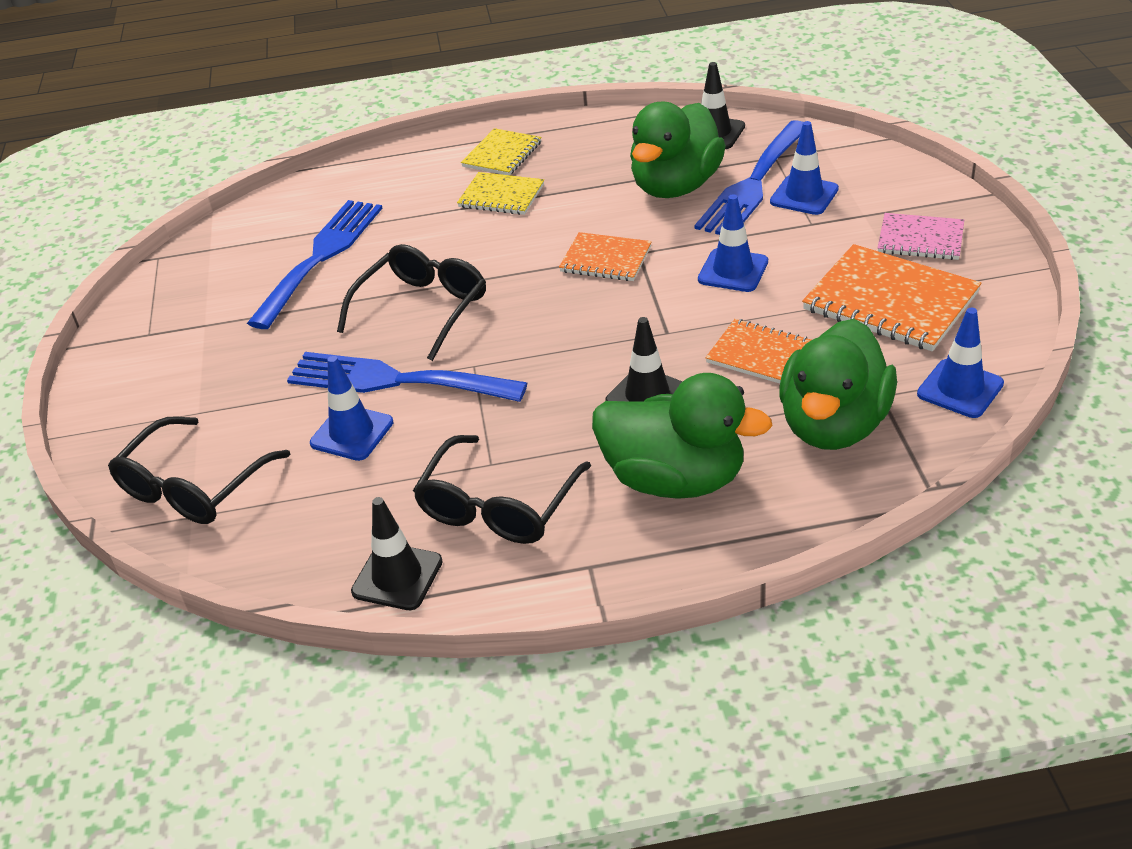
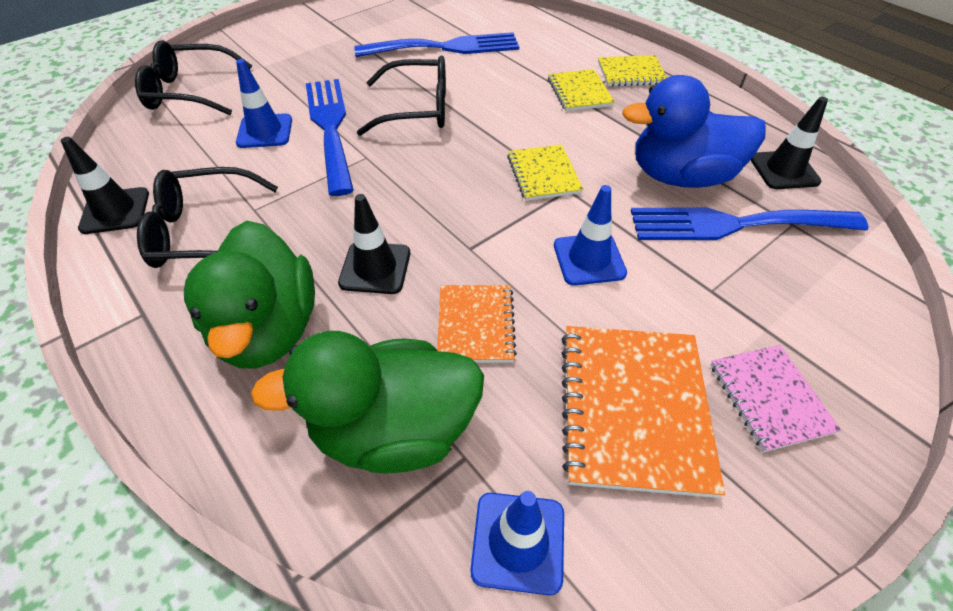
camera: 55 degrees right, 10 degrees up
orange notebook [559,232,652,281] -> yellow notebook [507,145,583,201]
green duck [630,101,726,198] -> blue duck [622,75,766,188]
blue traffic cone [770,121,839,215] -> none

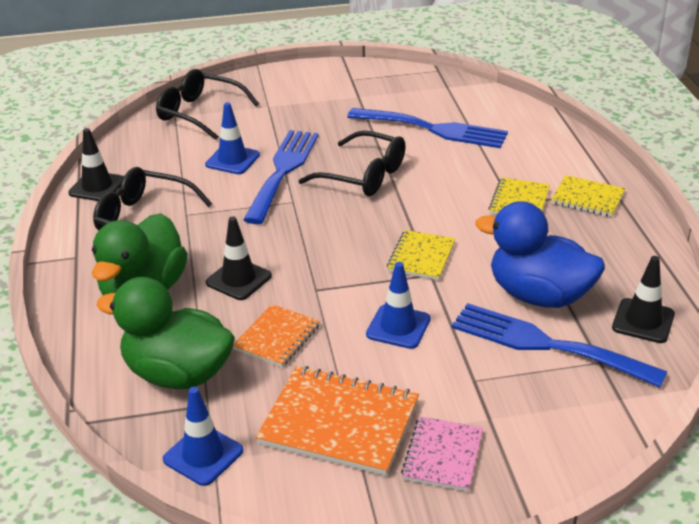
camera: 30 degrees right, 15 degrees down
orange notebook [561,326,725,498] -> orange notebook turned 75 degrees clockwise [256,366,419,476]

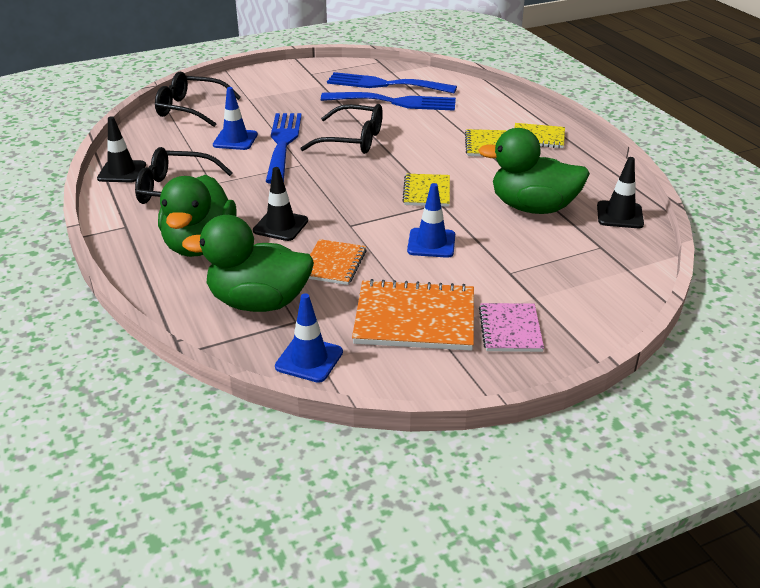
camera: 15 degrees left, 0 degrees up
blue fork [451,303,667,388] -> blue fork moved to [327,72,457,93]
blue duck [475,201,605,308] -> green duck [478,128,590,214]

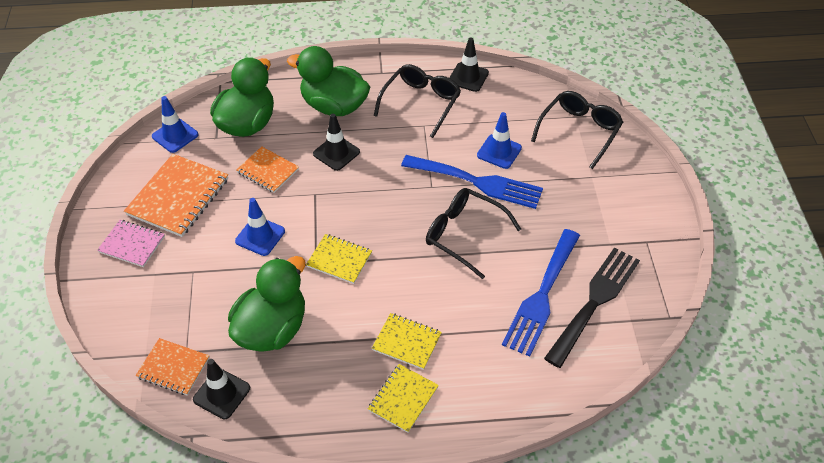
camera: 110 degrees right, 15 degrees up
black glasses [300,104,383,154] -> black glasses turned 90 degrees clockwise [426,188,521,279]
blue fork [327,72,457,93] -> black fork [544,247,640,368]
none -> orange notebook [135,338,210,395]

